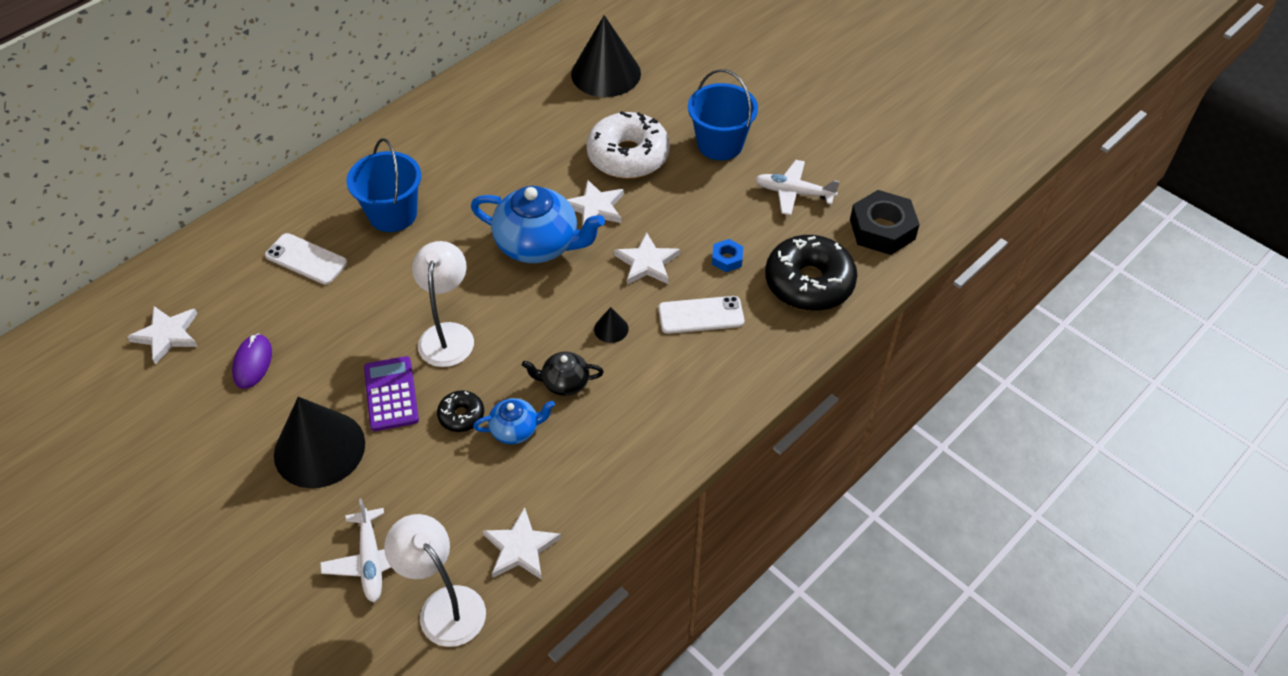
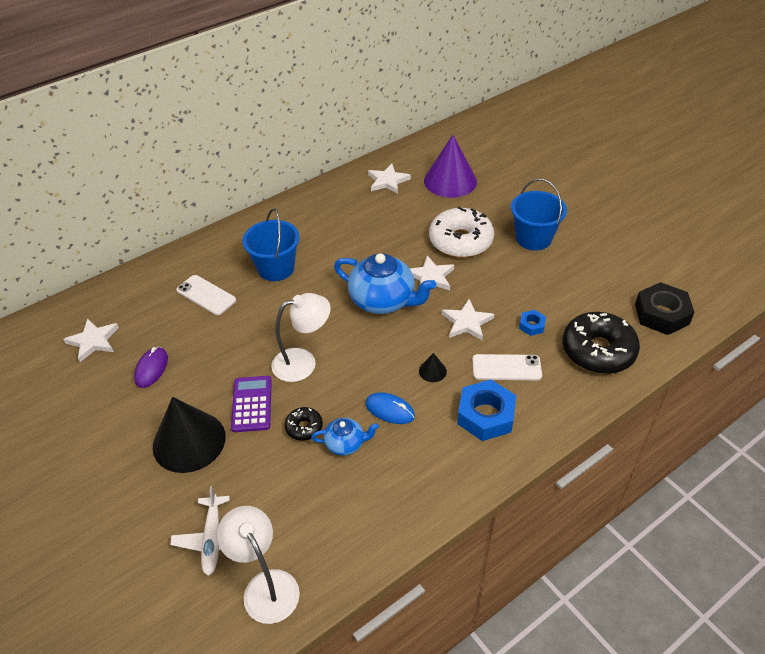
camera: 10 degrees right, 5 degrees down
white lamp [412,241,474,367] -> white lamp turned 60 degrees clockwise [271,293,330,382]
white star [483,507,561,580] -> white star moved to [368,164,411,194]
black teapot [522,352,604,396] -> blue mouse [365,392,415,424]
black cone [571,15,641,97] -> purple cone [424,135,477,198]
white plane [755,160,840,215] -> none
none -> blue nut [457,379,516,441]

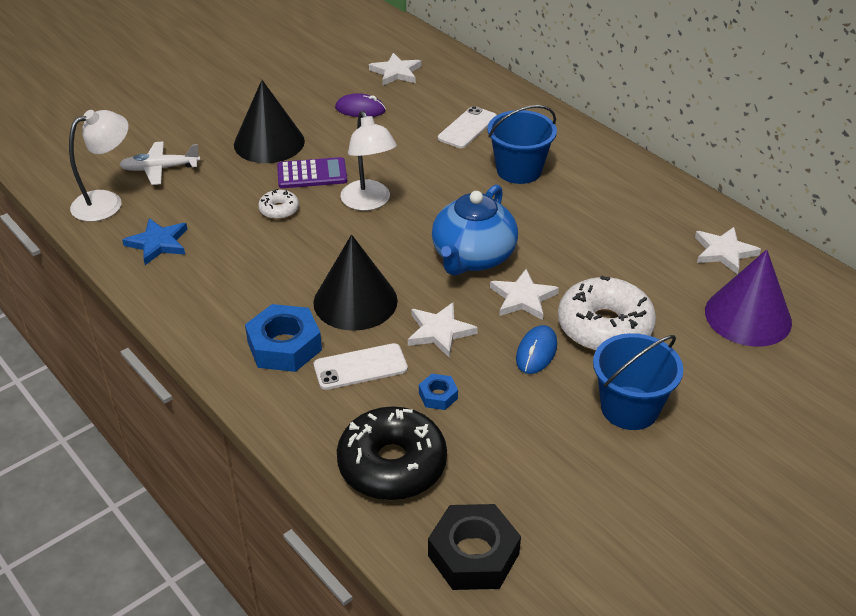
camera: 85 degrees right, 5 degrees down
black donut [285,407,323,441] -> white donut [258,189,299,220]
blue teapot [311,418,379,456] -> none
blue mouse [365,392,415,424] -> blue mouse moved to [516,325,557,374]
black cone [419,353,447,382] -> black cone [313,234,398,331], size x2.43
white phone [472,354,542,380] -> white phone turned 75 degrees clockwise [314,343,408,390]
none -> blue star [122,218,188,265]

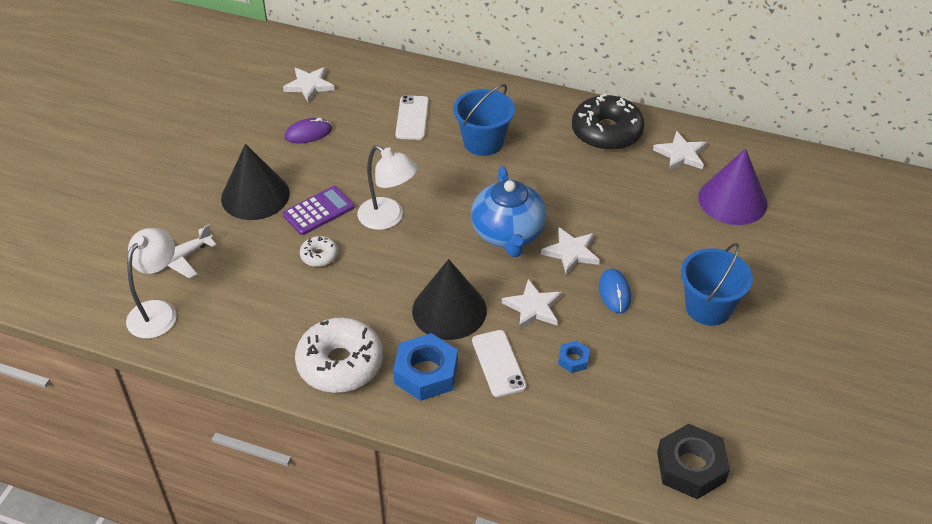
camera: 30 degrees left, 5 degrees up
blue star [122,218,188,265] -> none
white phone [314,343,408,390] -> white phone turned 60 degrees counterclockwise [472,330,527,397]
black donut [337,406,447,500] -> black donut moved to [572,94,645,151]
white donut [558,276,656,351] -> white donut moved to [295,317,383,393]

